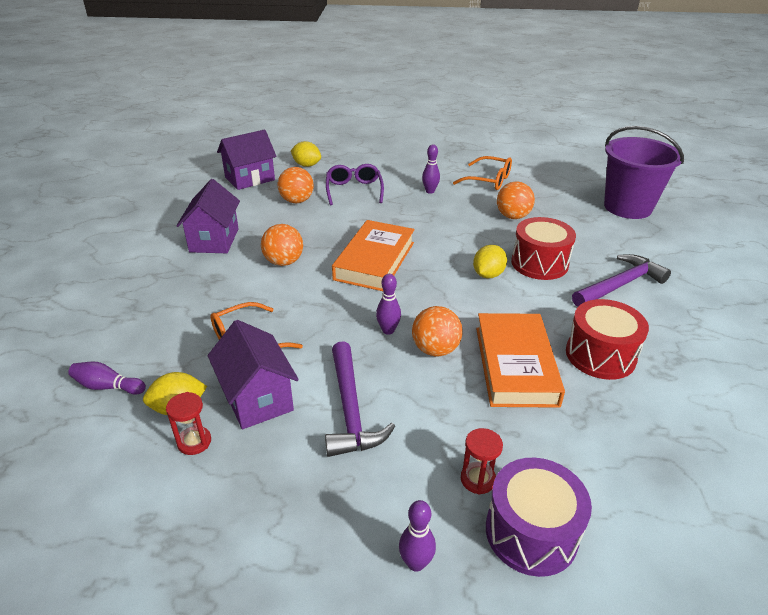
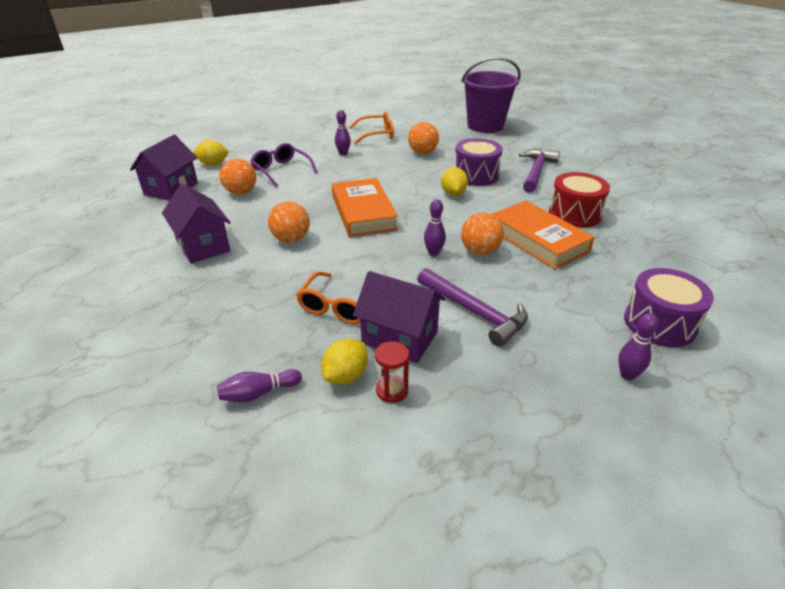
camera: 35 degrees left, 0 degrees up
red hourglass [461,428,503,495] -> none
red drum [511,217,576,280] -> purple drum [455,138,503,186]

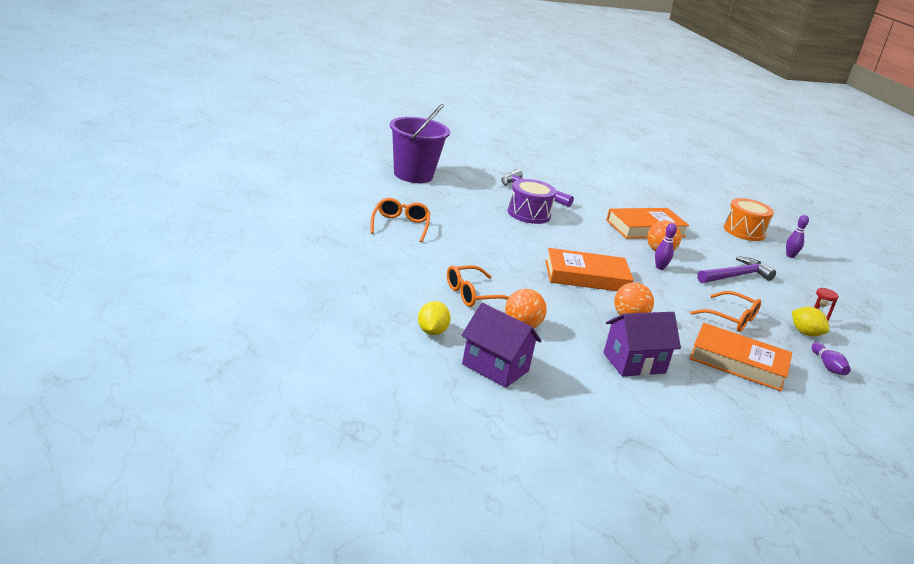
camera: 80 degrees left, 10 degrees down
purple glasses [250,143,317,187] -> orange glasses [447,265,509,307]
purple bowling pin [335,110,351,155] -> none
purple house [353,271,446,363] -> none
orange ball [408,122,439,154] -> none
yellow lemon [441,167,468,196] -> none
red drum [549,172,610,228] -> none
purple drum [624,268,714,347] -> orange drum [724,198,774,241]
none -> orange book [689,323,792,391]

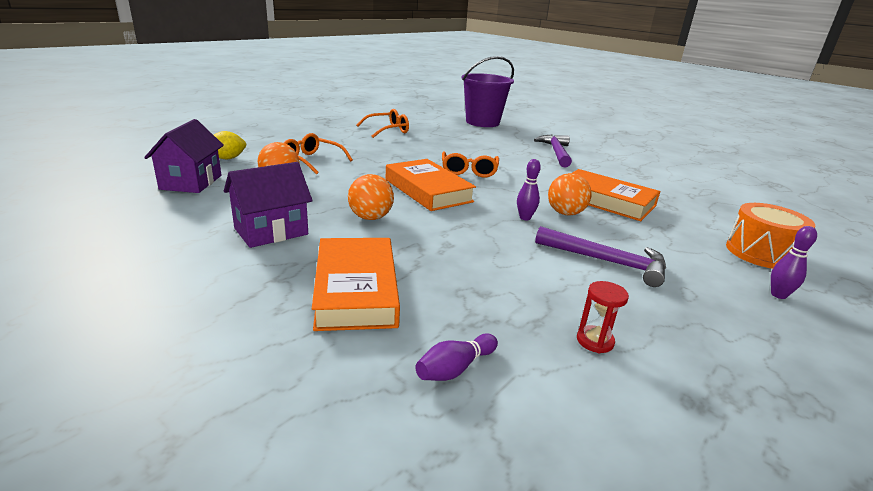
camera: 60 degrees right, 0 degrees up
purple drum [508,179,556,224] -> none
purple house [603,312,681,377] -> purple house turned 75 degrees counterclockwise [224,162,313,248]
orange glasses [690,291,761,332] -> orange glasses moved to [442,151,499,178]
yellow lemon [792,307,829,337] -> none

